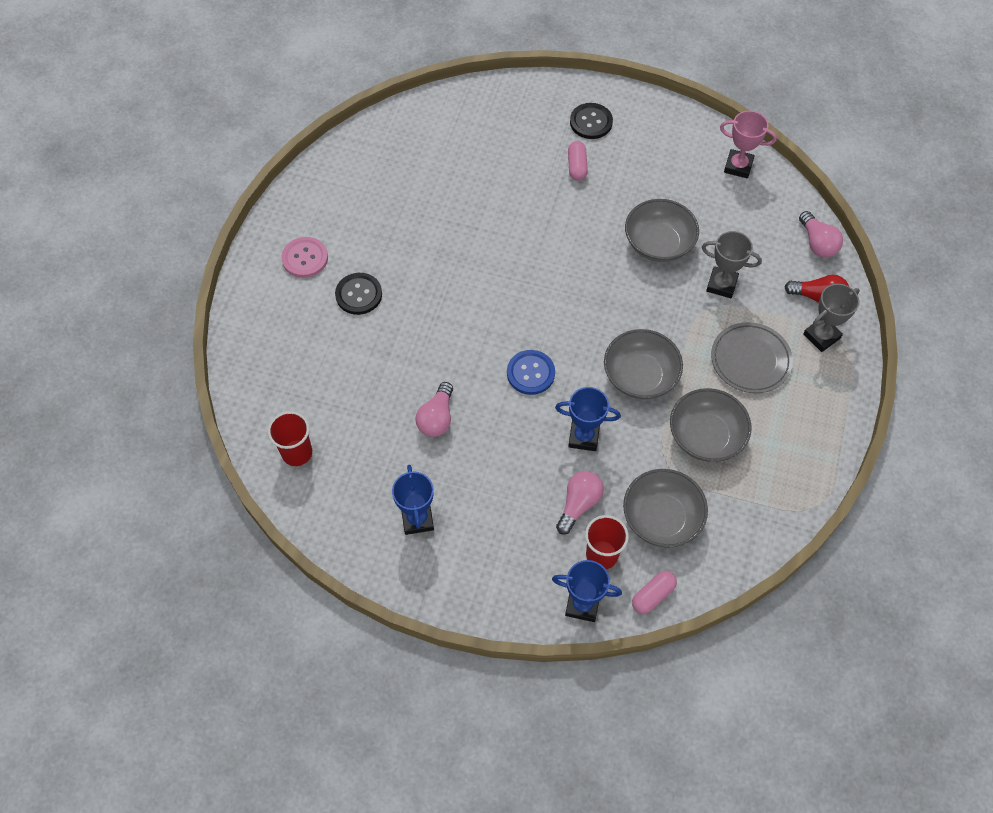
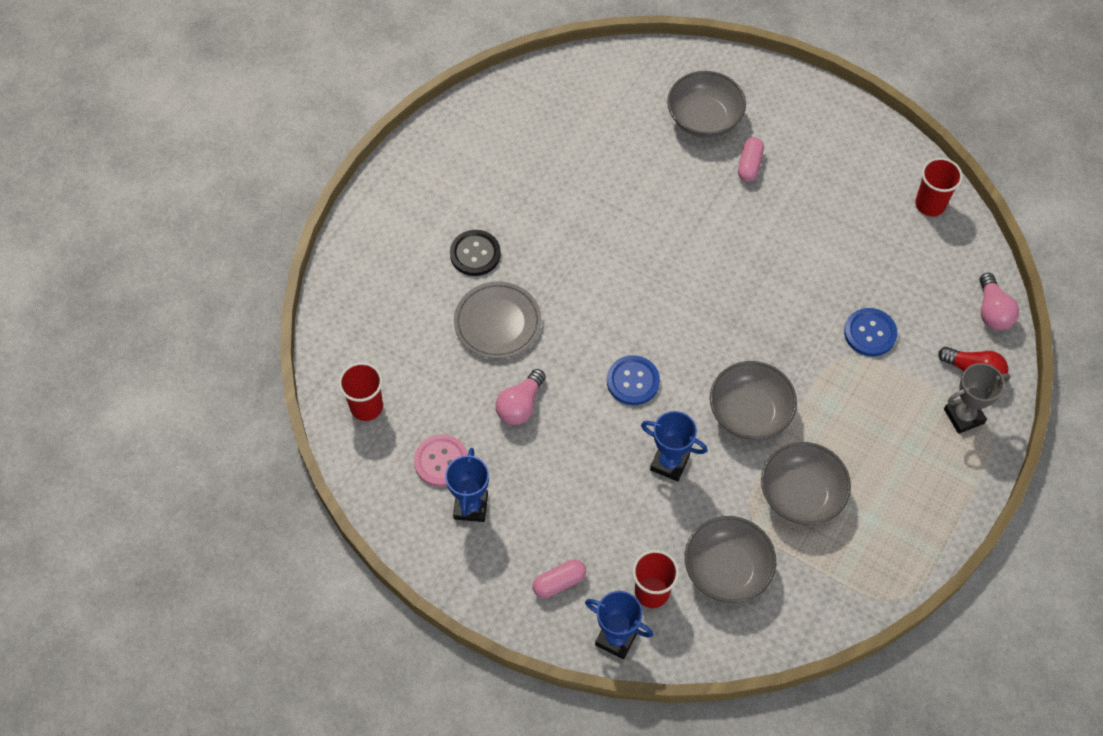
camera: 15 degrees right, 0 degrees up
pink button [281,237,328,278] -> pink button moved to [414,435,468,487]
pink light bulb [556,471,604,534] -> none
black button [570,103,613,139] -> none
grey bowl [625,199,699,262] -> grey bowl moved to [667,71,746,138]
pink capsule [632,571,677,614] -> pink capsule moved to [532,559,586,598]
grey trophy [702,231,762,298] -> blue button [844,308,897,356]
grey plate [711,322,793,393] -> grey plate moved to [454,281,541,359]
pink trophy [720,111,777,178] -> red cup [915,158,963,216]

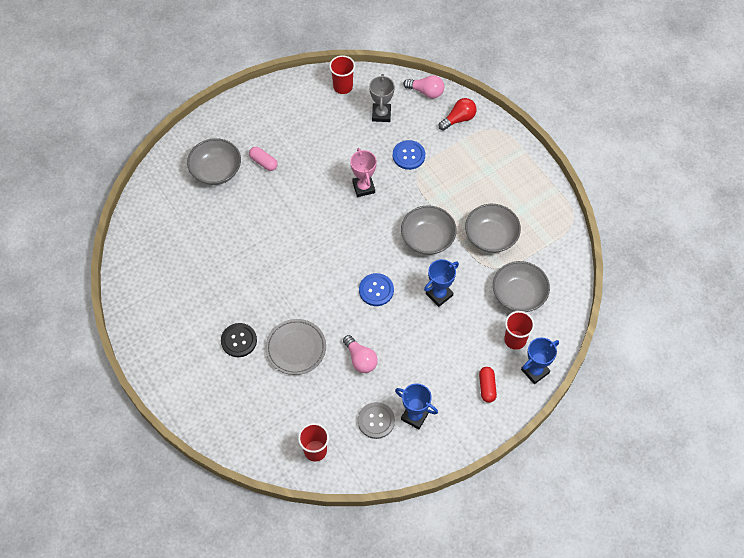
camera: 65 degrees left, 0 degrees up
pink button [414,435,468,487] -> grey button [358,402,395,439]
pink capsule [532,559,586,598] -> red capsule [479,367,497,403]
grey trophy [944,363,1011,434] -> grey trophy moved to [369,74,395,122]
none -> pink trophy [350,148,377,197]

